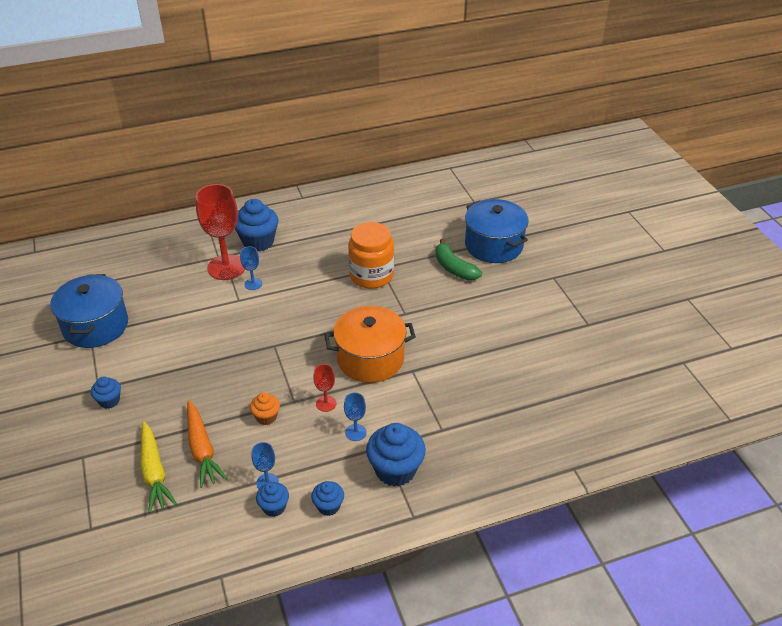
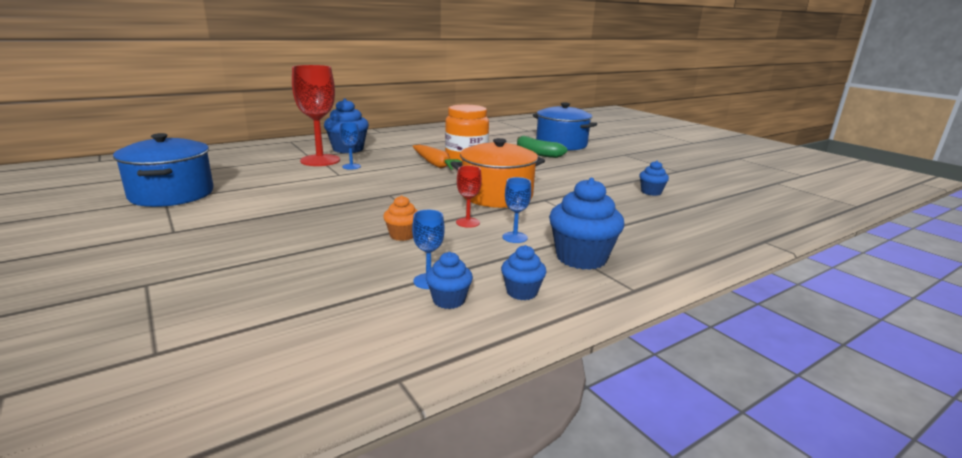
camera: 15 degrees left, 20 degrees down
blue cupcake [91,376,121,409] -> blue cupcake moved to [639,161,669,196]
yellow carrot [140,421,177,513] -> none
orange carrot [187,400,227,488] -> orange carrot moved to [413,144,462,170]

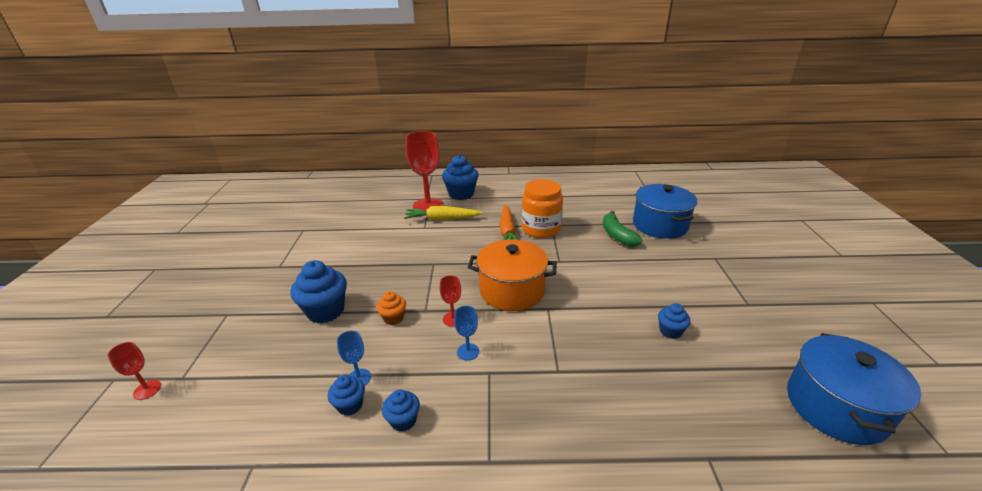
camera: 35 degrees right, 10 degrees up
blue pot [113,133,213,207] -> blue pot moved to [787,333,921,445]
blue goblet [340,122,361,170] -> yellow carrot [404,206,483,220]
blue cupcake [549,178,624,270] -> blue cupcake moved to [290,260,347,323]
none -> red goblet [107,342,161,400]

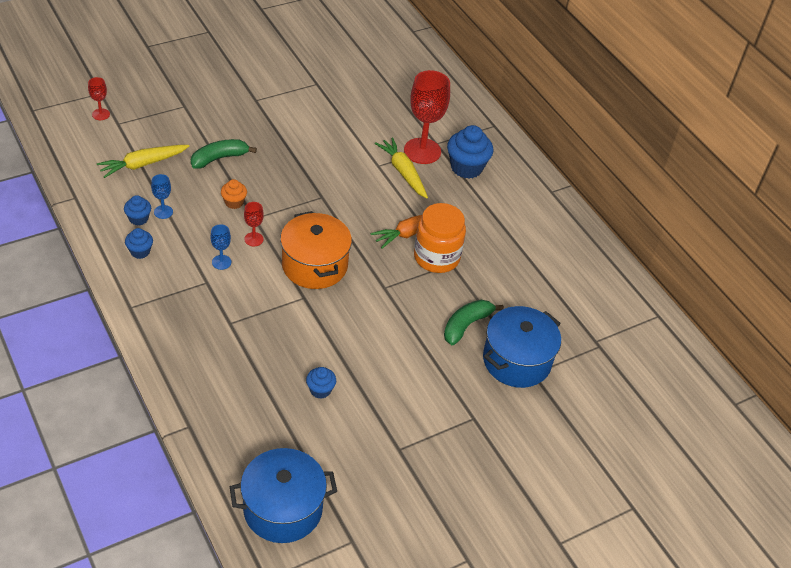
camera: 55 degrees right, 15 degrees up
blue cupcake [290,260,347,323] -> green banana [191,139,257,169]
none -> yellow carrot [97,145,189,178]

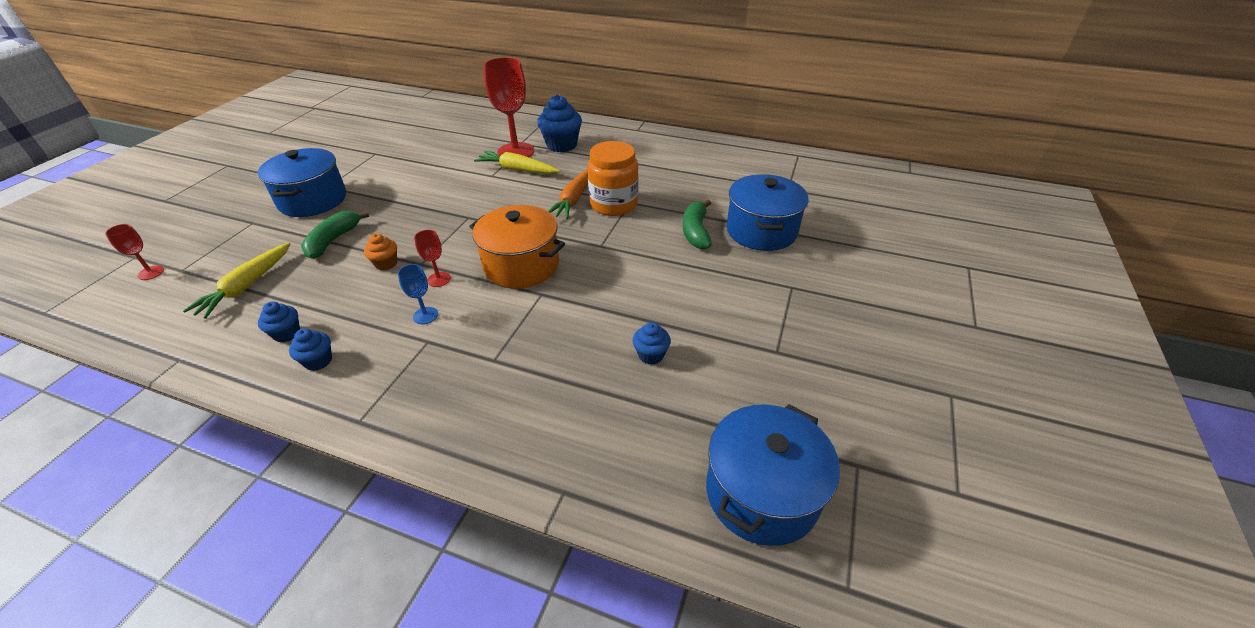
camera: 35 degrees left, 5 degrees down
blue goblet [151,174,173,219] -> none
none -> blue pot [258,148,346,217]

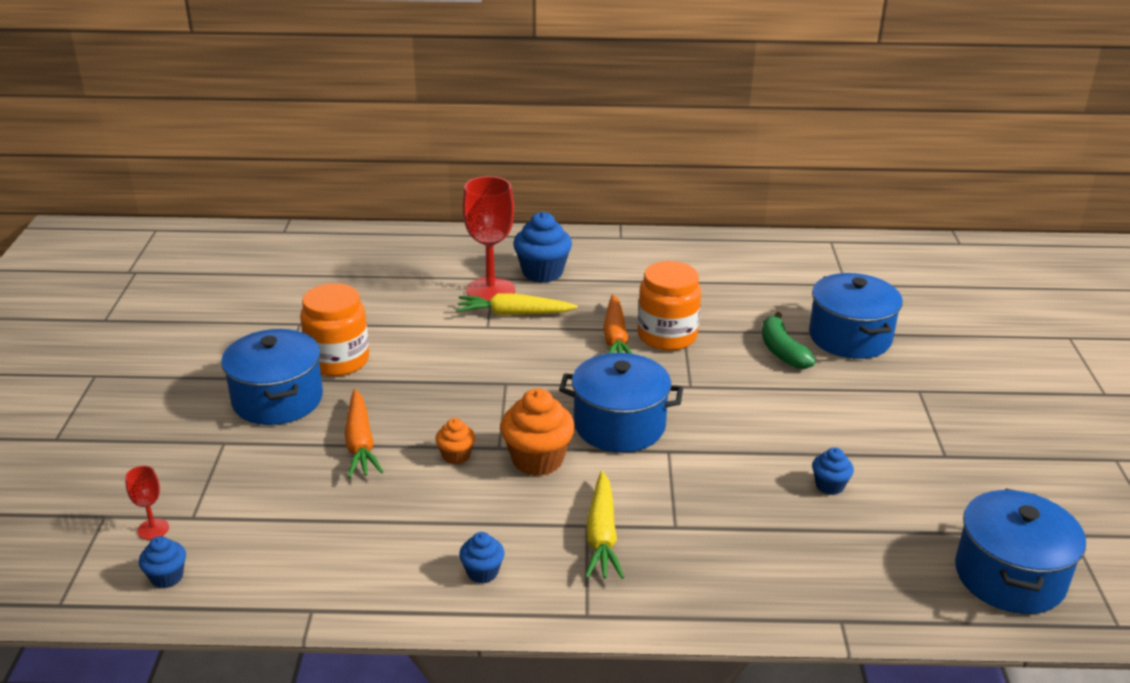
camera: 20 degrees left, 10 degrees down
yellow carrot [183,243,290,319] -> yellow carrot moved to [585,471,624,579]
blue cupcake [258,301,300,342] -> blue cupcake moved to [139,536,186,588]
green banana [301,211,369,259] -> orange carrot [345,389,383,478]
blue goblet [398,264,438,324] -> none
red goblet [414,230,451,287] -> orange cupcake [500,389,575,476]
orange pot [469,205,565,288] -> blue pot [559,353,683,453]
none -> orange jar [300,283,369,376]

